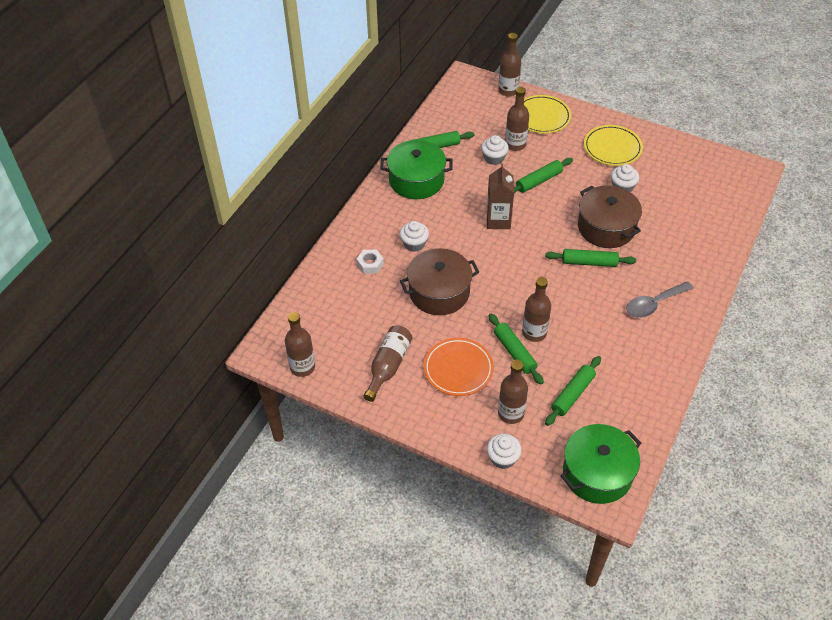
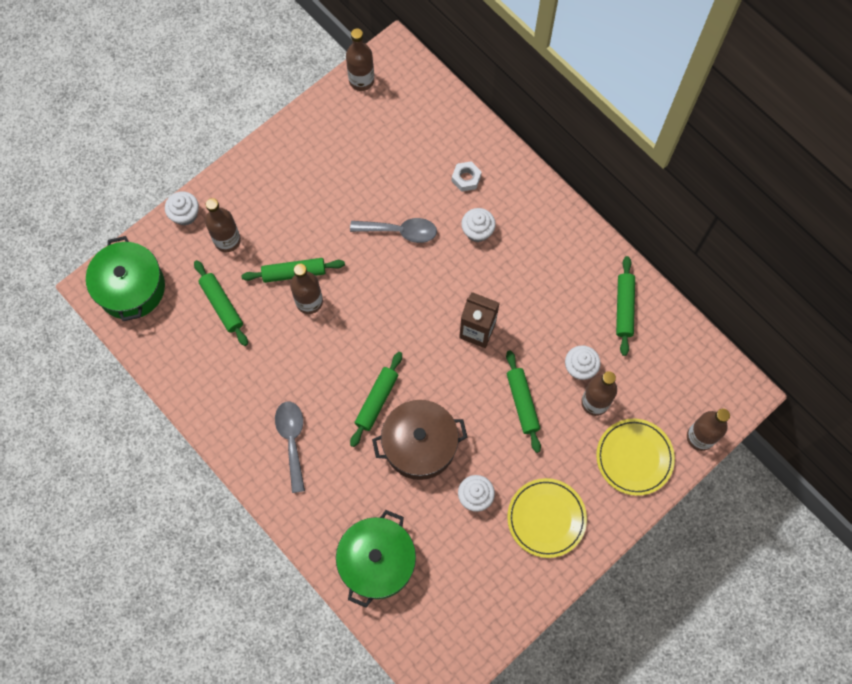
camera: 110 degrees right, 20 degrees up
brown bottle [364,325,413,402] -> none
green pot [380,140,452,199] -> green pot moved to [336,510,416,607]
brown pot [400,248,479,315] -> grey spoon [350,218,437,243]
orange plate [424,338,494,396] -> none

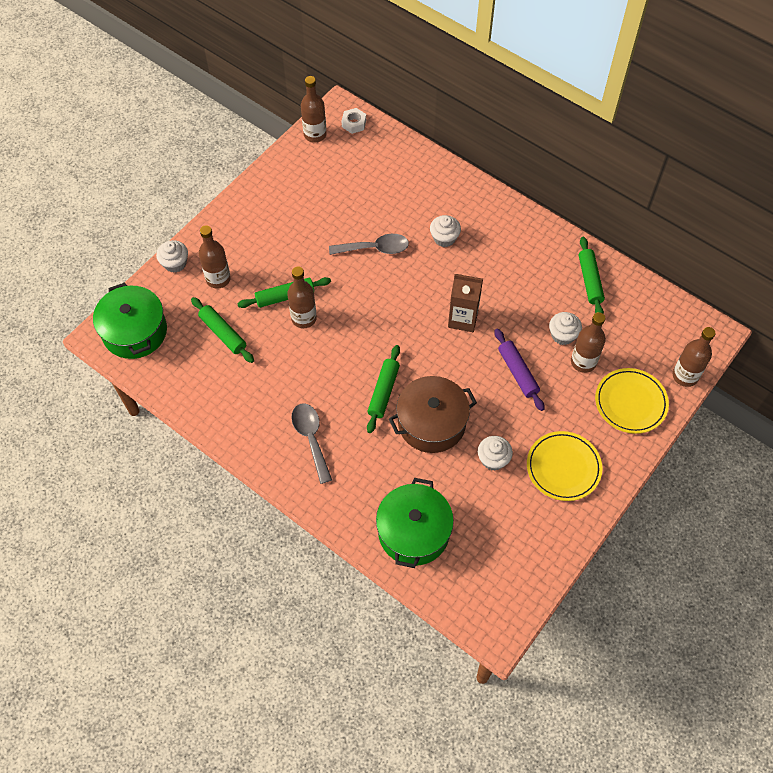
camera: 10 degrees left, 10 degrees down
white nut [452,161,482,192] -> white nut moved to [341,108,366,134]
green rolling pin [506,350,541,453] -> purple rolling pin [494,328,545,411]

